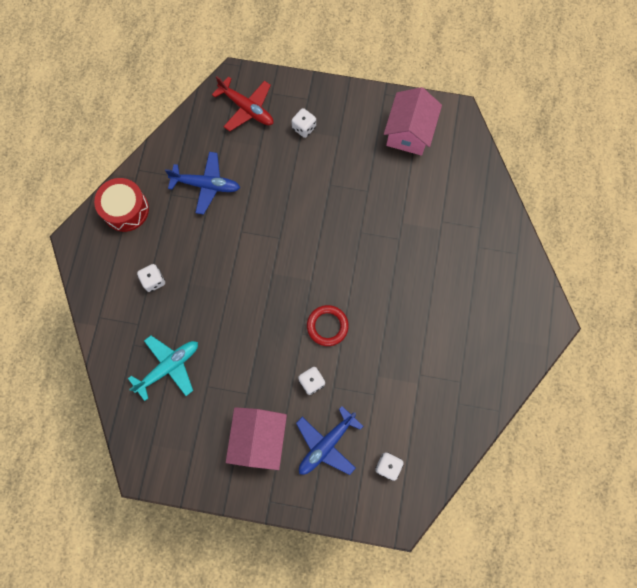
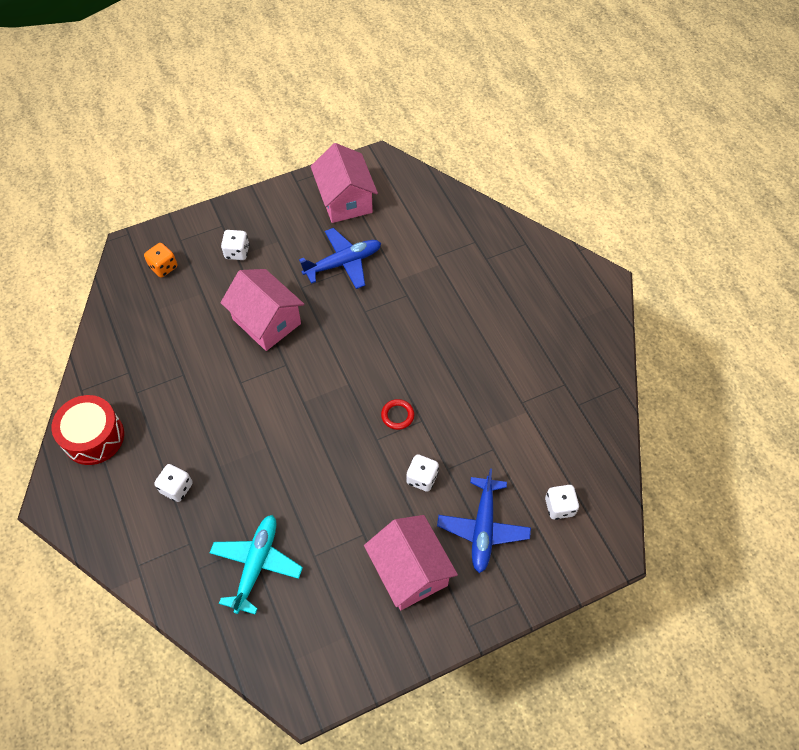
camera: 35 degrees left, 15 degrees down
blue plane [165,152,240,214] -> blue plane moved to [299,228,381,289]
red plane [212,76,273,131] -> orange dice [144,243,177,277]
red ring [307,305,349,346] -> red ring [381,399,414,430], size x0.65
none -> pink house [220,269,304,351]

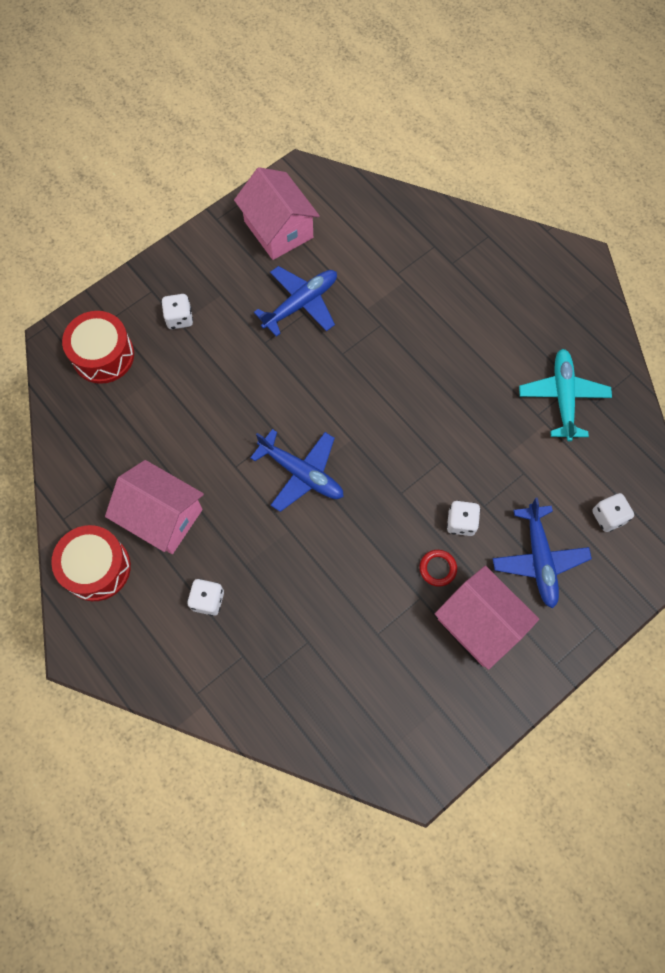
camera: 15 degrees left, 10 degrees up
orange dice [144,243,177,277] -> red drum [62,311,134,384]
turquoise plane [210,515,303,615] -> turquoise plane moved to [519,349,612,441]
pink house [220,269,304,351] -> pink house moved to [105,460,204,554]
red ring [381,399,414,430] -> red ring moved to [419,550,457,587]
none -> blue plane [250,429,344,512]

